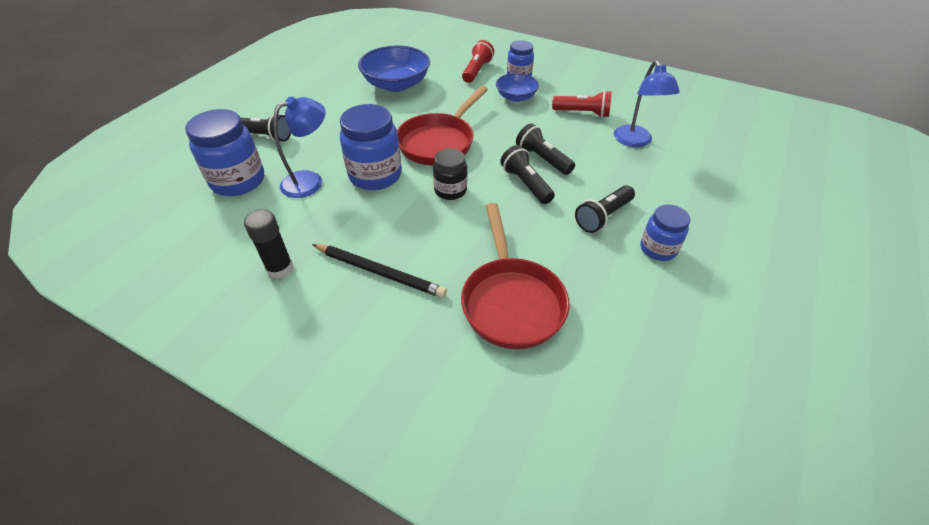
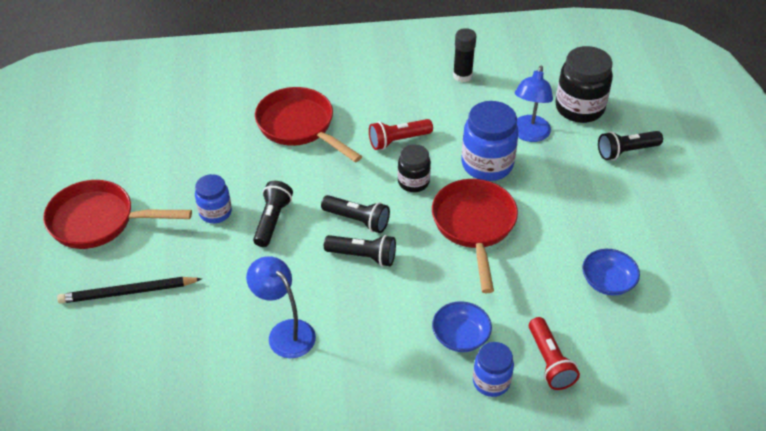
camera: 145 degrees right, 0 degrees up
blue jar [185,109,264,196] -> black jar [555,46,613,123]
black pencil [312,244,447,298] -> black pencil moved to [57,277,202,304]
blue bowl [358,45,430,92] -> blue bowl [582,249,640,295], size x0.59
red flashlight [552,90,612,118] -> red flashlight moved to [369,119,433,150]
none -> red pan [43,180,192,249]

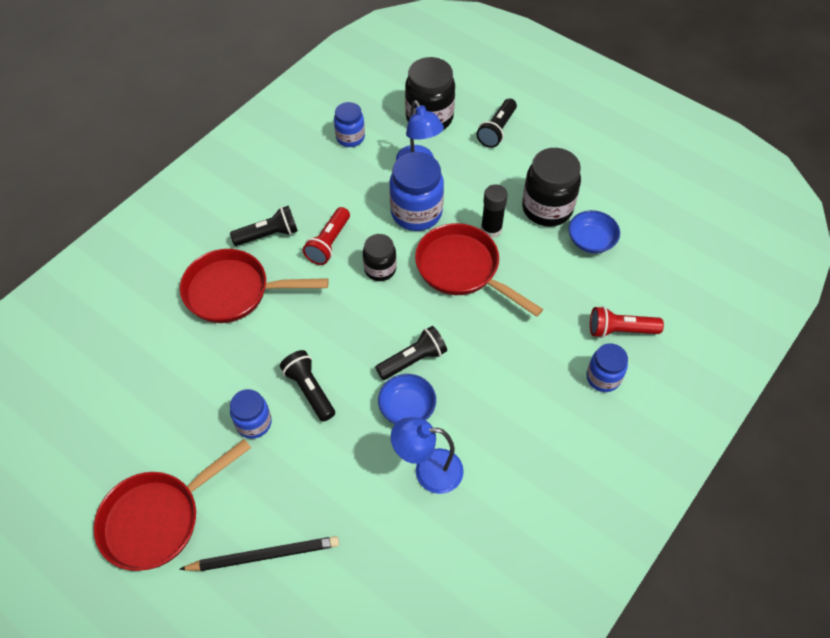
camera: 45 degrees left, 10 degrees up
black pencil [57,277,202,304] -> black pencil turned 135 degrees counterclockwise [179,536,339,571]
black flashlight [321,195,390,233] -> black flashlight moved to [230,206,298,246]
blue bowl [432,301,492,352] -> blue bowl moved to [378,374,436,424]
black glue stick [453,28,476,82] -> black glue stick moved to [481,184,508,238]
red flashlight [529,317,580,390] -> red flashlight turned 150 degrees clockwise [590,306,664,338]
none -> blue jar [334,102,365,147]
none -> black jar [522,148,581,227]

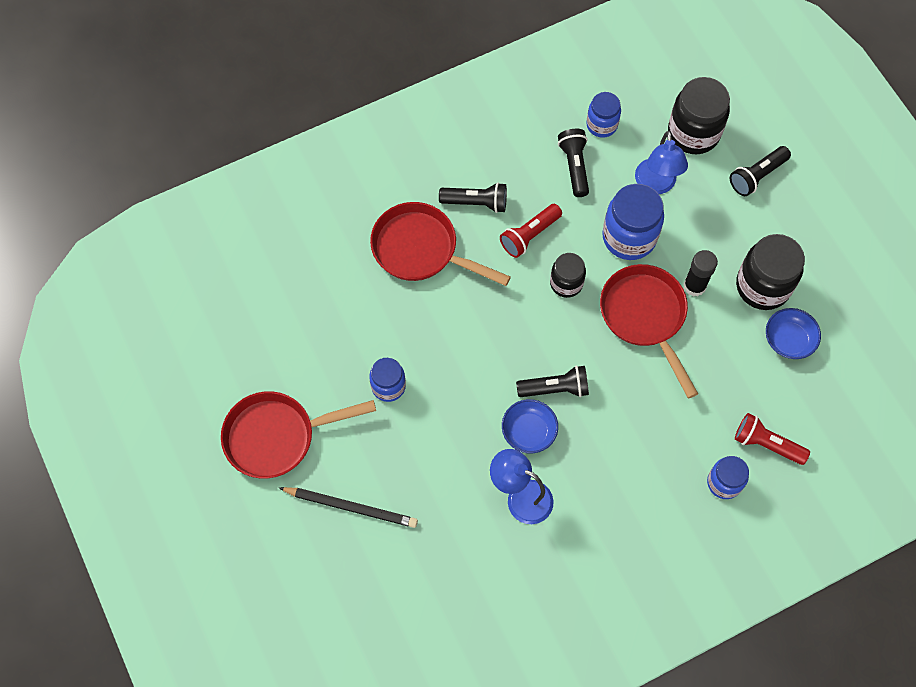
camera: 25 degrees right, 10 degrees up
black flashlight [280,350,335,422] -> black flashlight moved to [558,129,589,197]

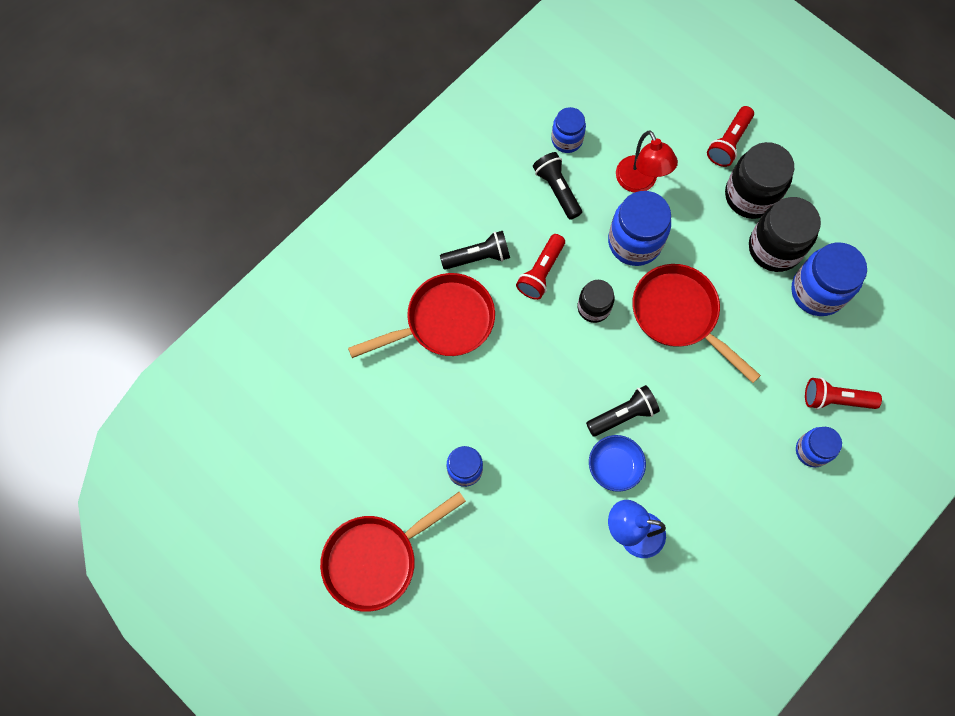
camera: 20 degrees left, 5 degrees up
black pencil [279,487,418,528] -> none
red pan [370,202,511,286] -> red pan turned 150 degrees clockwise [348,273,495,358]
blue lamp [635,131,688,194] -> red lamp [616,130,678,193]
black jar [668,77,730,154] -> black jar moved to [725,142,794,219]
black glue stick [684,250,718,297] -> none
black flashlight [730,146,791,196] -> red flashlight [707,106,754,167]
blue bowl [766,308,821,359] -> blue jar [791,243,867,316]

